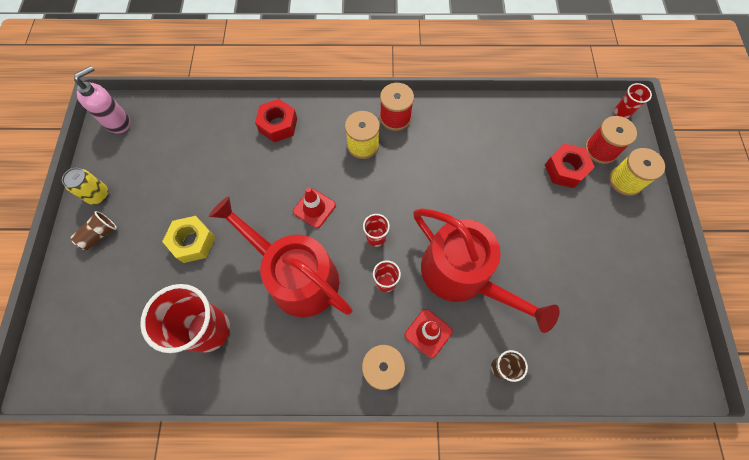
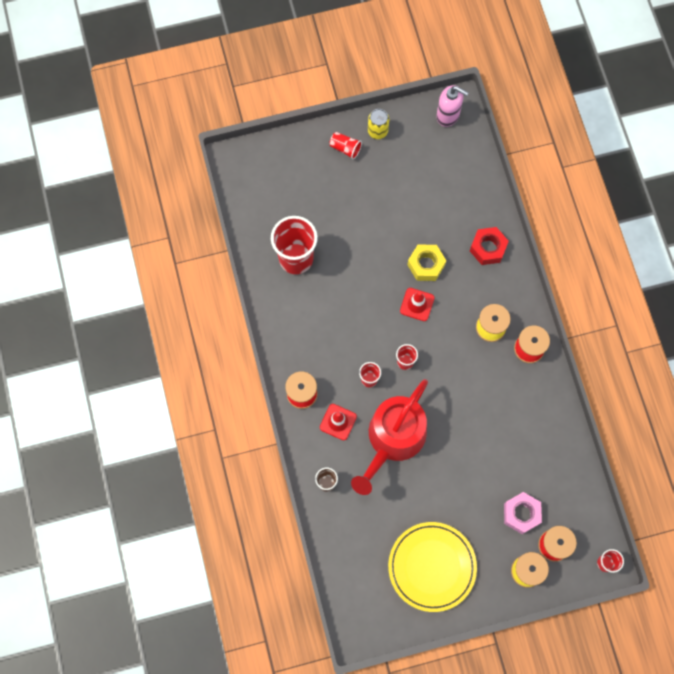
camera: 75 degrees right, 5 degrees up
brown cup [70,211,117,250] -> red cup [329,132,362,159]
yellow nut [162,216,216,263] -> yellow nut moved to [407,245,446,281]
red watering can [209,196,352,317] -> none
red nut [545,144,595,188] -> pink nut [504,492,542,534]
none -> yellow plate [388,522,477,612]

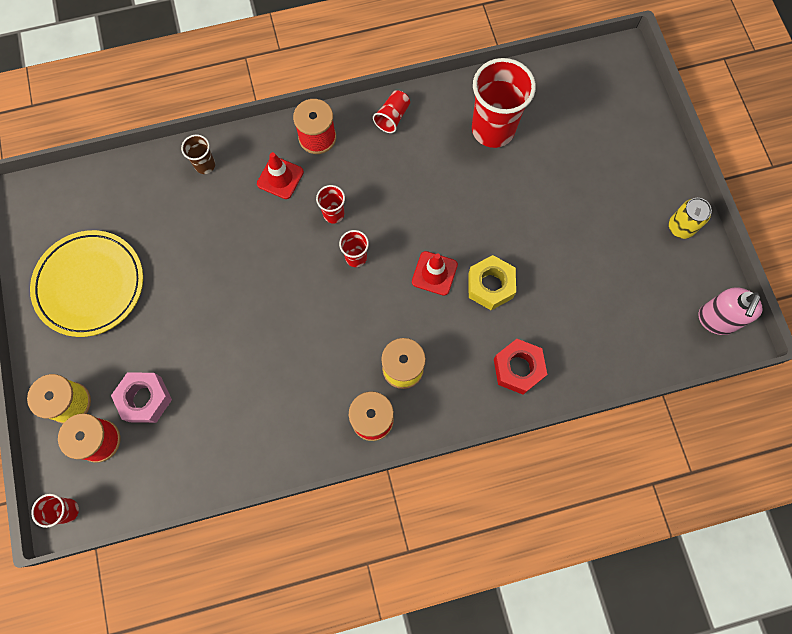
camera: 90 degrees right, 0 degrees up
red cup [329,132,362,159] -> red cup moved to [373,90,410,133]
red watering can [351,379,428,495] -> none

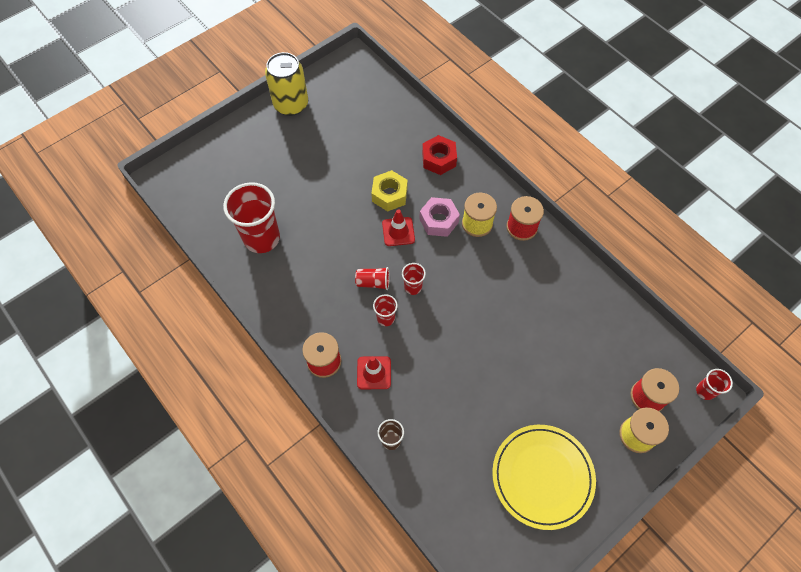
camera: 115 degrees left, 10 degrees down
pink nut [111,372,172,423] -> pink nut moved to [419,197,460,237]
red cup [373,90,410,133] -> red cup moved to [355,267,390,290]
yellow can [669,198,712,239] -> yellow can [265,52,308,116], size x1.75
pink soap dispenser [699,287,763,335] -> none

